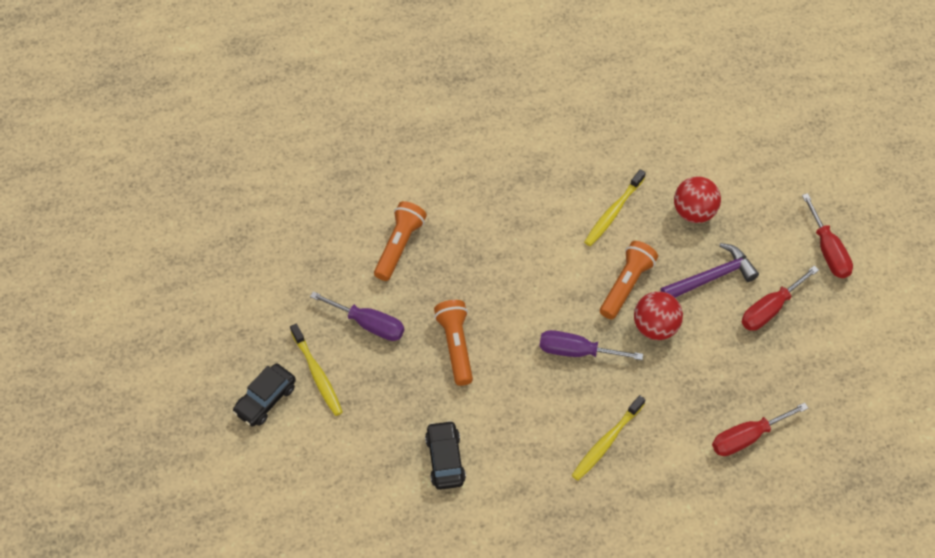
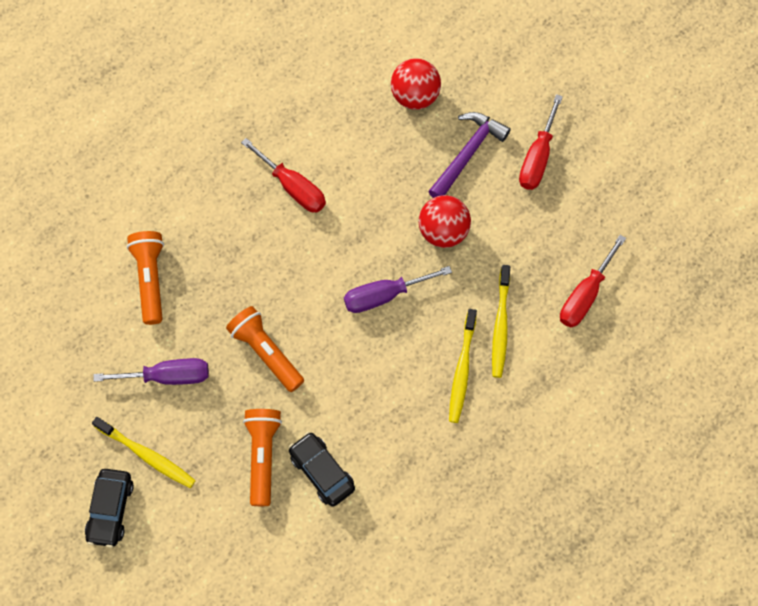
camera: 30 degrees left, 10 degrees up
yellow toothbrush [584,169,646,246] -> yellow toothbrush moved to [492,265,510,378]
orange flashlight [600,241,658,319] -> orange flashlight moved to [243,409,282,506]
red screwdriver [802,193,853,278] -> red screwdriver moved to [241,138,326,212]

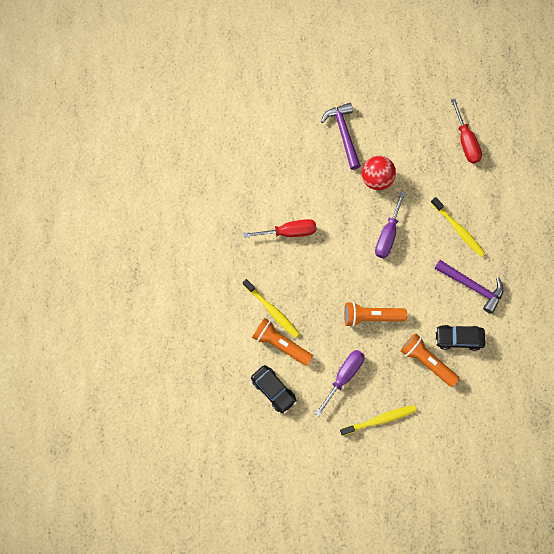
camera: 50 degrees left, 5 degrees up
black car [85,469,134,548] -> black car moved to [251,365,297,414]
red ball [391,58,441,110] -> none
yellow toothbrush [492,265,510,378] -> yellow toothbrush moved to [243,279,300,338]
red screwdriver [519,94,563,190] -> none
none -> purple hammer [434,260,504,314]

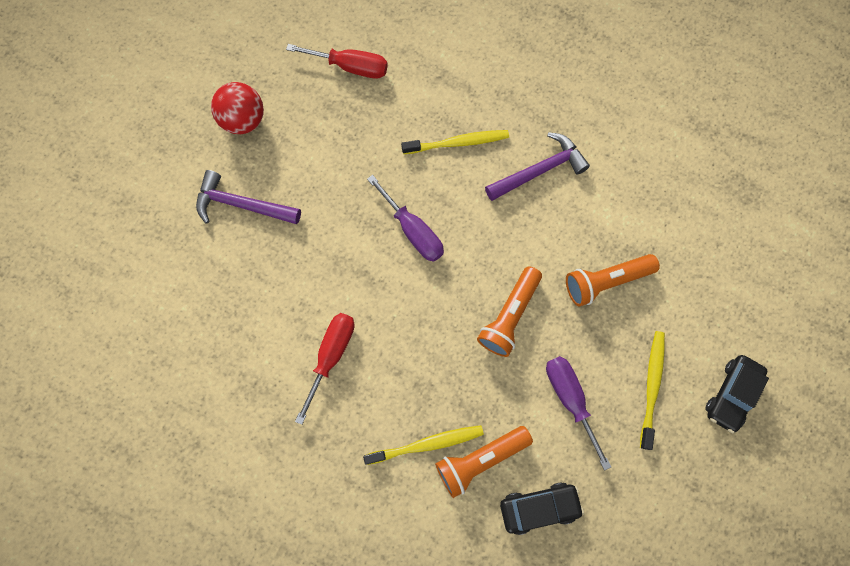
camera: 60 degrees left, 0 degrees up
red ball [362,156,396,190] -> red ball moved to [211,82,264,134]
black car [435,325,485,351] -> black car moved to [705,355,769,433]

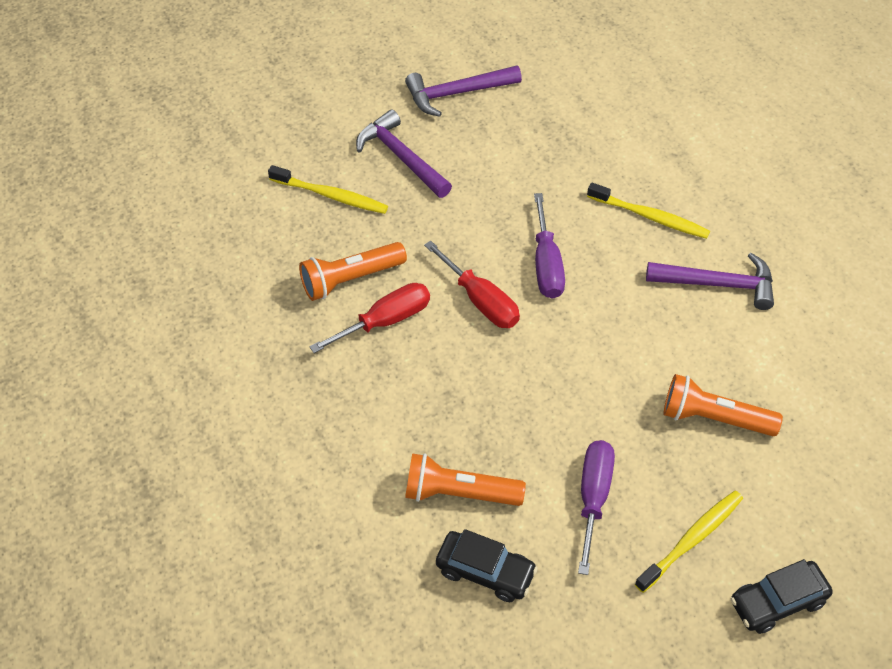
camera: 35 degrees right, 20 degrees down
red ball [211,82,264,134] -> purple hammer [405,65,522,117]
red screwdriver [286,44,388,79] -> red screwdriver moved to [424,240,520,328]
yellow toothbrush [363,425,484,465] -> yellow toothbrush moved to [268,165,388,214]
orange flashlight [477,266,542,357] -> orange flashlight moved to [299,242,407,301]

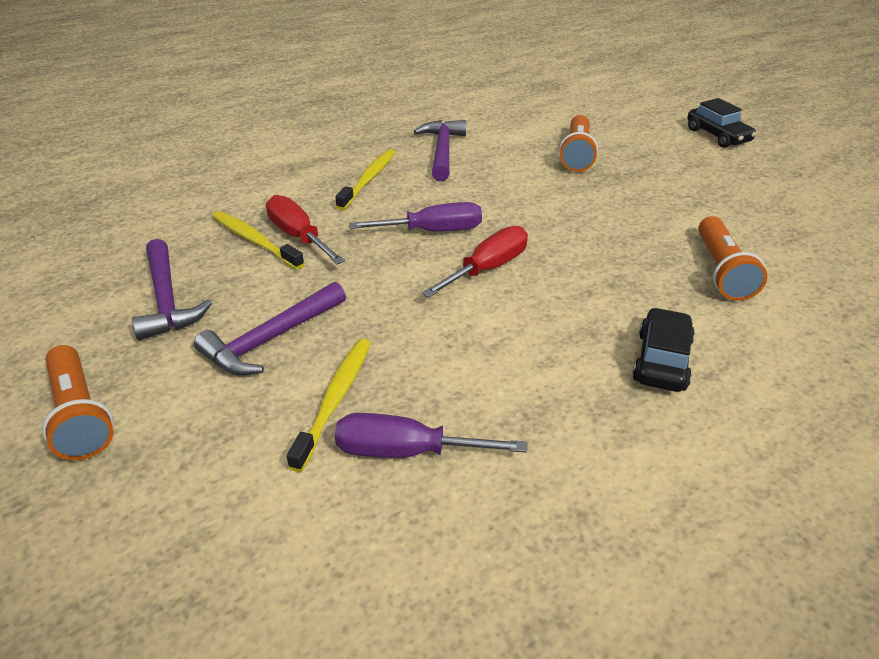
camera: 95 degrees left, 15 degrees down
orange flashlight [299,242,407,301] -> orange flashlight moved to [42,345,113,460]
red screwdriver [309,283,430,353] -> red screwdriver moved to [266,195,345,264]
black car [436,529,538,602] -> black car moved to [632,307,695,392]
purple screwdriver [578,440,615,575] -> purple screwdriver moved to [335,413,527,458]
yellow toothbrush [635,491,743,593] -> yellow toothbrush moved to [212,211,305,269]

